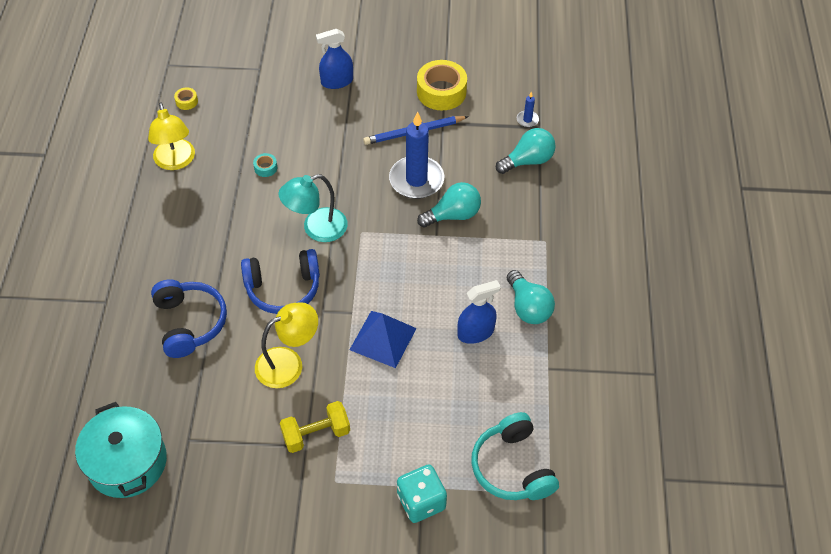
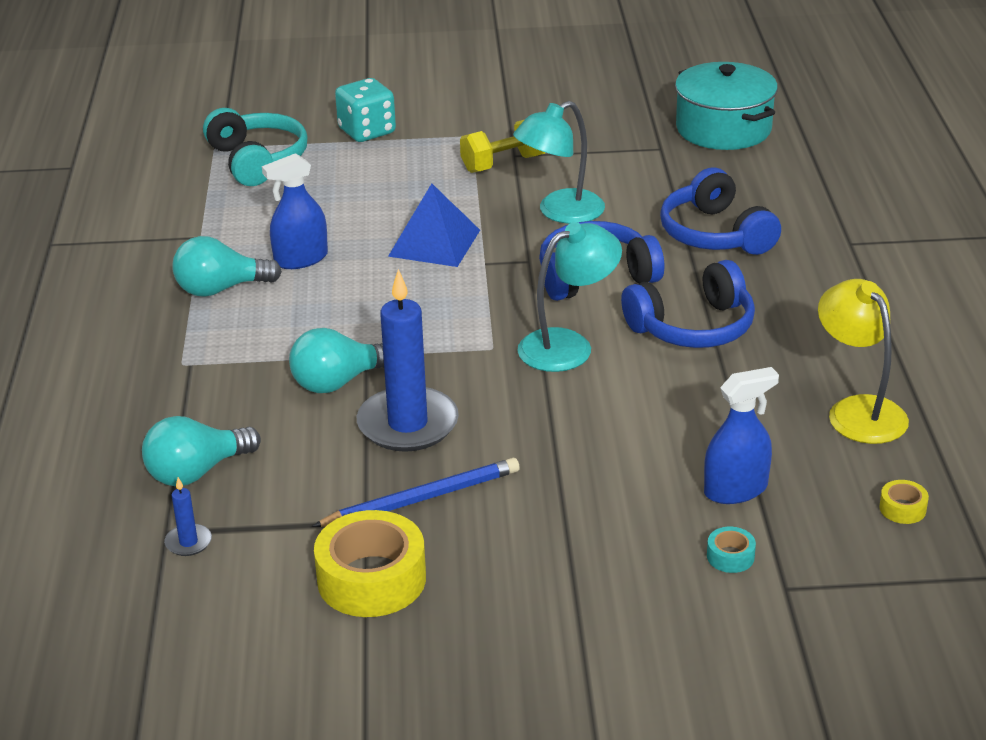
camera: 175 degrees right, 20 degrees down
turquoise tape [253,153,277,177] -> turquoise tape moved to [707,527,756,573]
yellow lamp [255,302,318,388] -> turquoise lamp [513,101,605,224]
blue spray bottle [316,29,353,89] -> blue spray bottle moved to [704,367,779,504]
turquoise light bulb [507,270,555,324] -> turquoise light bulb turned 75 degrees counterclockwise [172,236,282,297]
none -> blue headphones [621,260,755,348]

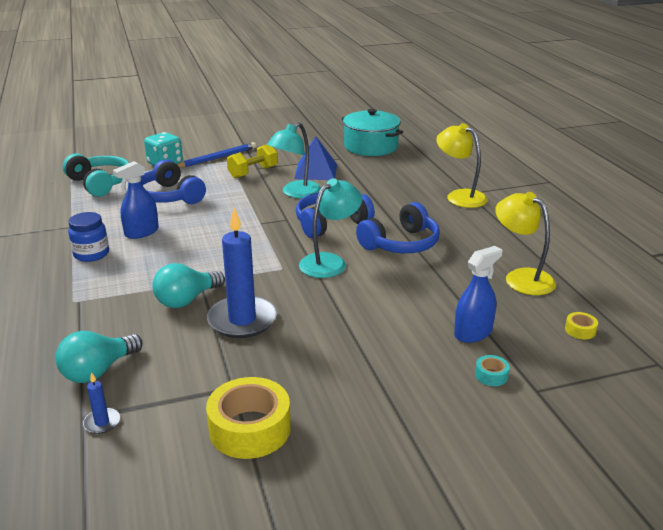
camera: 15 degrees left, 5 degrees down
turquoise light bulb [172,236,282,297] -> blue jar [68,212,109,262]
blue pencil [312,458,520,527] -> blue pencil moved to [177,142,256,168]
blue pyramid [388,184,480,267] -> blue pyramid moved to [294,136,337,180]
blue headphones [660,167,781,255] -> blue headphones moved to [141,159,206,204]
none -> yellow lamp [436,123,488,208]

